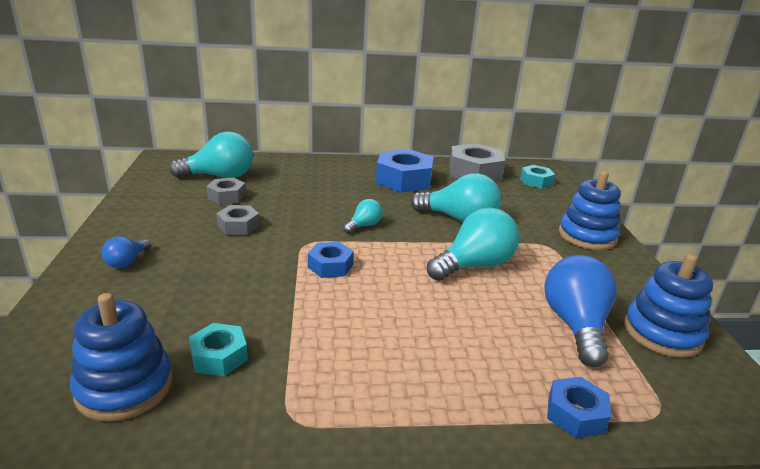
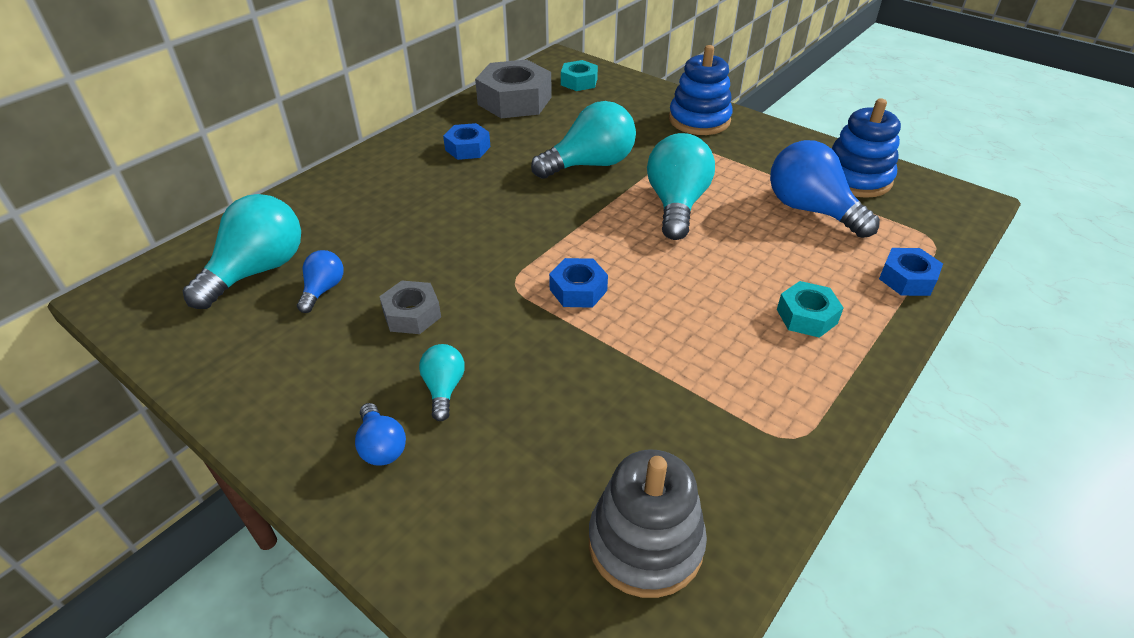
camera: 45 degrees left, 15 degrees up
blue stacking toy [70,293,173,422] -> grey stacking toy [589,450,707,598]
turquoise nut [189,323,248,376] -> turquoise nut moved to [777,281,843,338]
grey nut [206,177,246,205] -> blue light bulb [297,250,344,313]
turquoise light bulb [343,199,383,234] -> turquoise light bulb moved to [419,344,465,421]
blue nut [376,149,434,193] -> blue nut [443,123,490,160], size x0.55

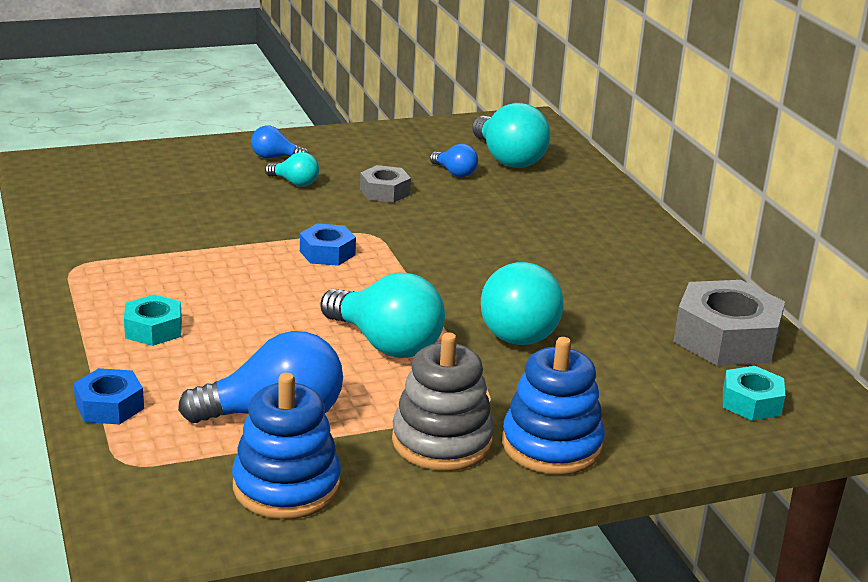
camera: 120 degrees right, 15 degrees down
blue nut [443,123,490,160] -> none
grey stacking toy [589,450,707,598] -> grey stacking toy moved to [392,333,494,471]

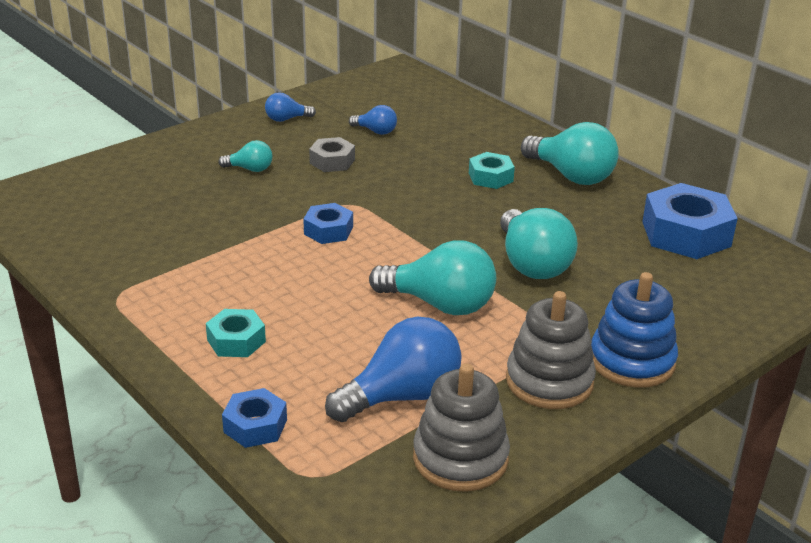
camera: 20 degrees left, 5 degrees up
blue stacking toy [232,373,341,519] -> grey stacking toy [413,363,510,492]
blue light bulb [251,126,309,159] -> blue light bulb moved to [265,92,316,122]
turquoise light bulb [472,103,551,168] -> turquoise light bulb moved to [521,122,619,185]
grey nut [673,280,785,366] -> blue nut [642,183,738,259]
turquoise nut [723,366,785,421] -> turquoise nut moved to [469,152,515,189]

